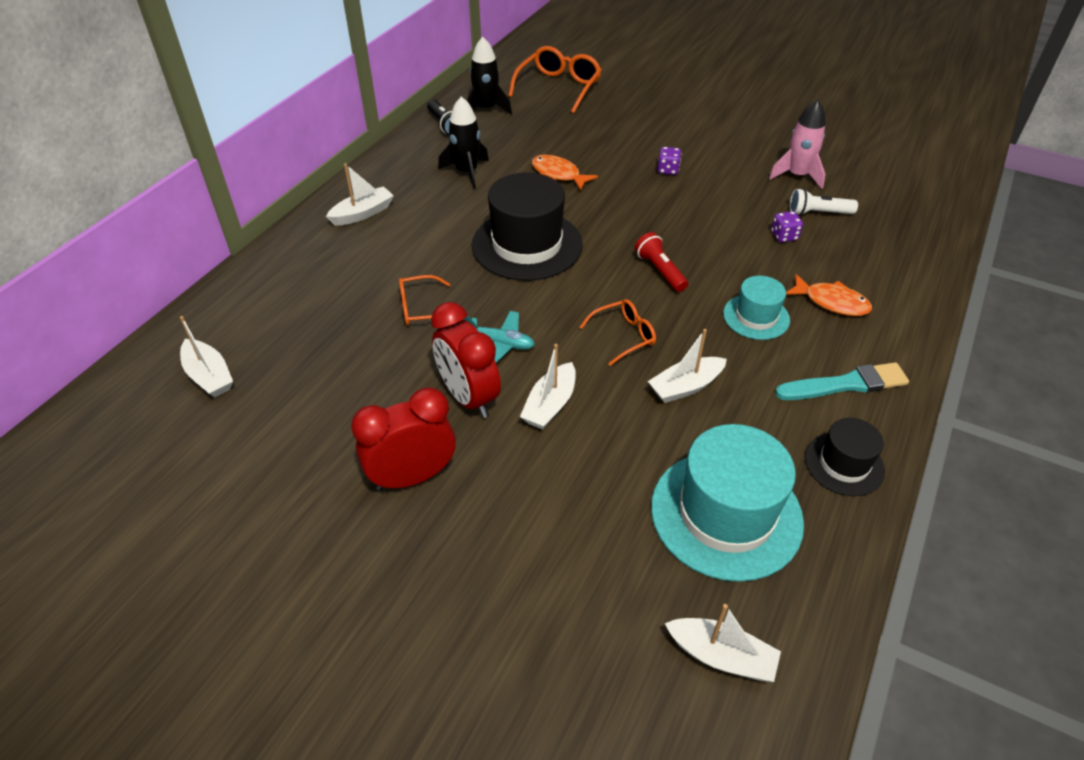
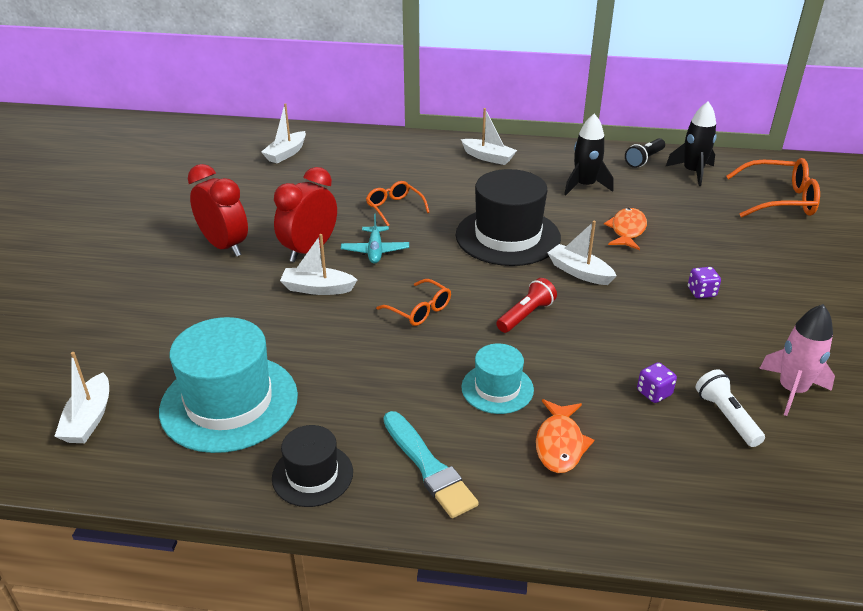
camera: 70 degrees right, 10 degrees down
white boat [648,329,727,403] -> white boat moved to [547,221,616,285]

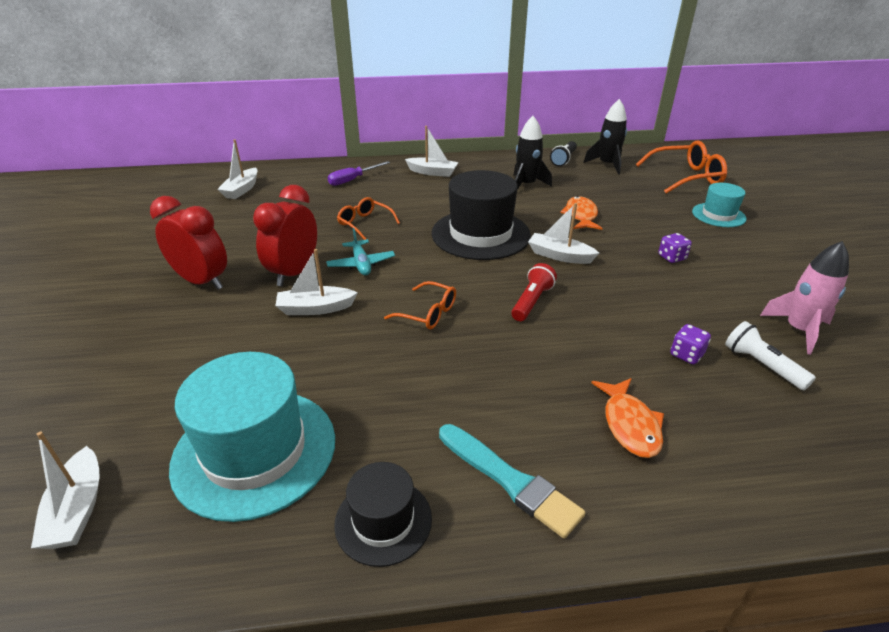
camera: 15 degrees left, 0 degrees up
turquoise hat [462,344,534,414] -> turquoise hat moved to [692,183,747,227]
none -> purple screwdriver [327,161,390,186]

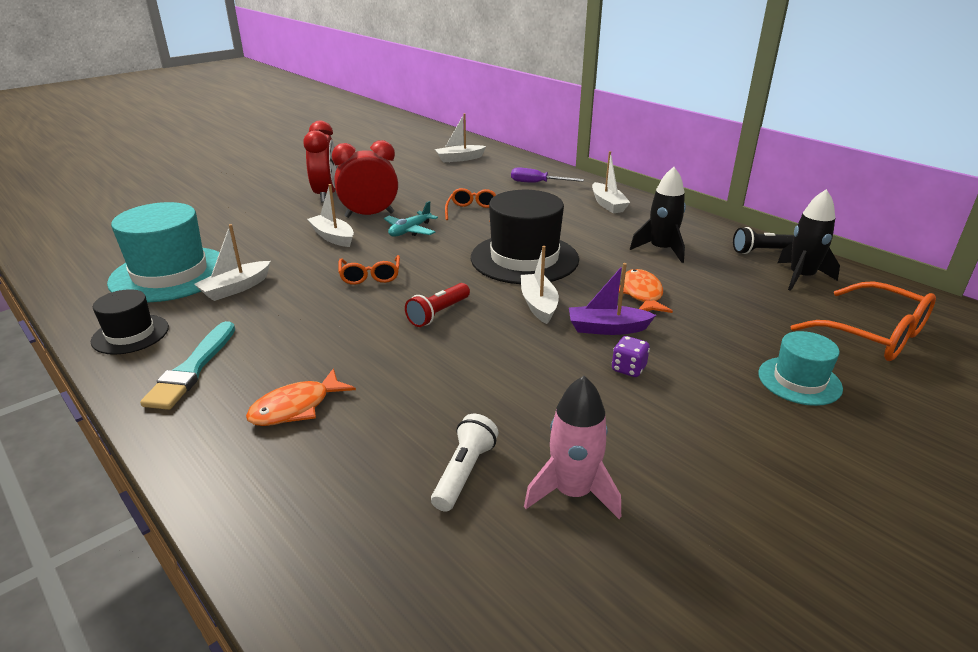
camera: 55 degrees right, 5 degrees down
white boat [31,432,99,549] -> white boat moved to [194,224,271,301]
red flashlight [511,263,557,321] -> red flashlight turned 135 degrees clockwise [405,283,470,327]
orange fish [560,196,602,230] -> orange fish turned 60 degrees counterclockwise [619,269,673,313]
purple dice [671,324,711,364] -> none
none -> purple boat [569,263,656,335]

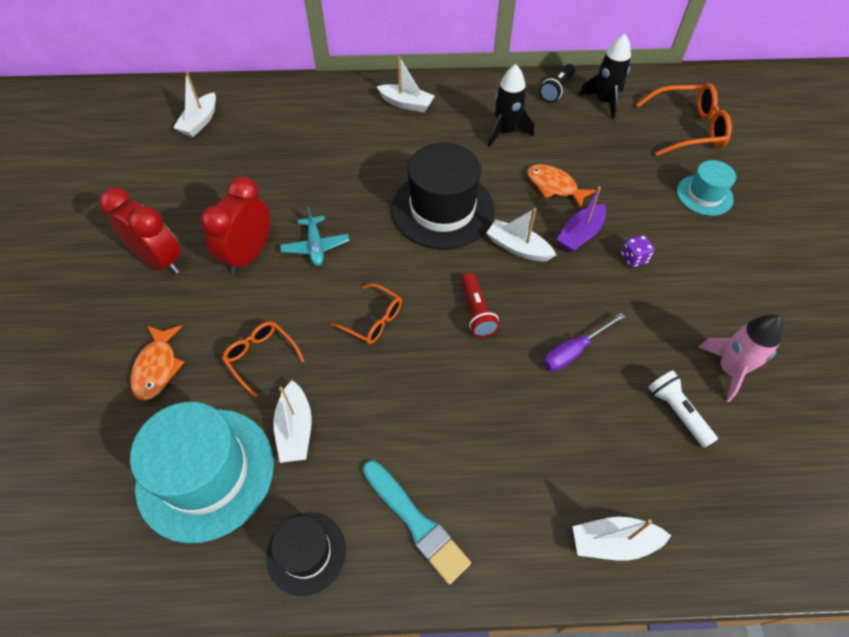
camera: 50 degrees left, 25 degrees up
orange fish [246,368,356,426] -> orange fish moved to [130,326,184,400]
white boat [307,184,354,247] -> white boat moved to [572,517,672,560]
orange glasses [445,188,496,222] -> orange glasses moved to [222,321,304,397]
purple screwdriver [511,167,584,183] -> purple screwdriver moved to [543,313,625,371]

